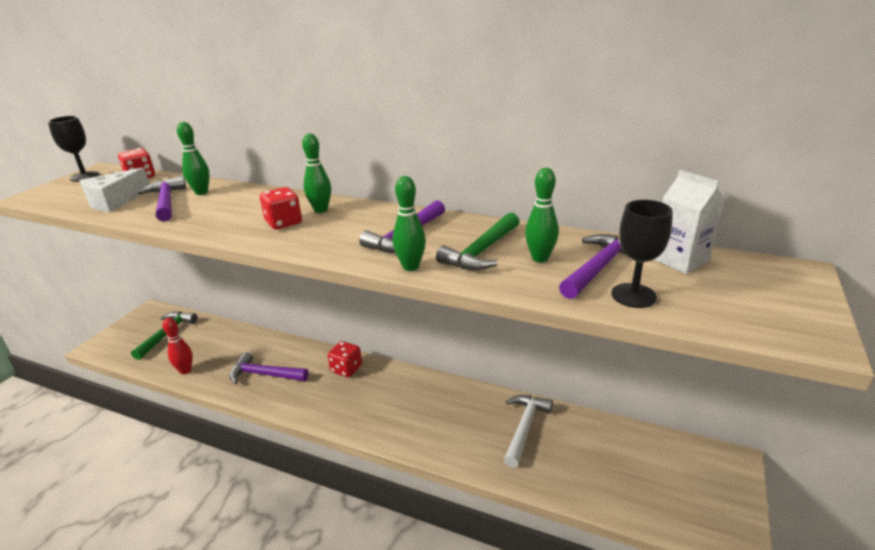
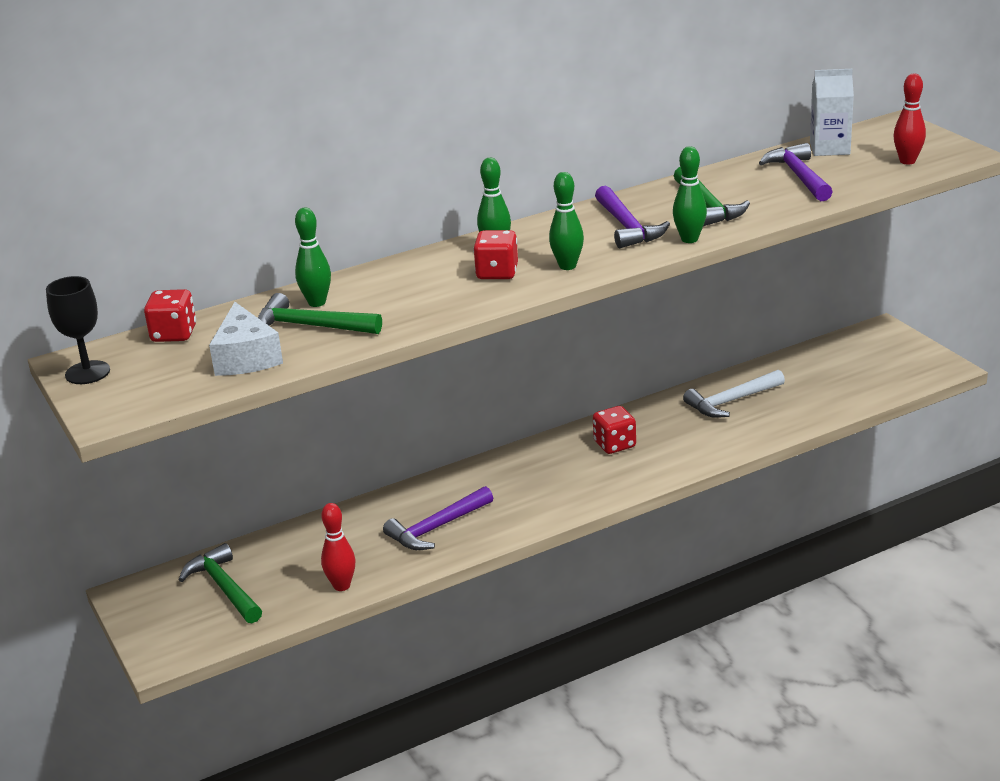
camera: 50 degrees left, 0 degrees up
purple hammer [137,176,187,222] -> green hammer [258,293,382,334]
red dice [328,341,362,378] -> red dice moved to [593,406,636,454]
white hammer [504,395,553,468] -> white hammer turned 90 degrees counterclockwise [683,370,785,418]
green bowling pin [525,168,559,263] -> green bowling pin moved to [549,172,584,270]
black goblet [611,200,673,308] -> none
none -> red bowling pin [893,73,926,165]

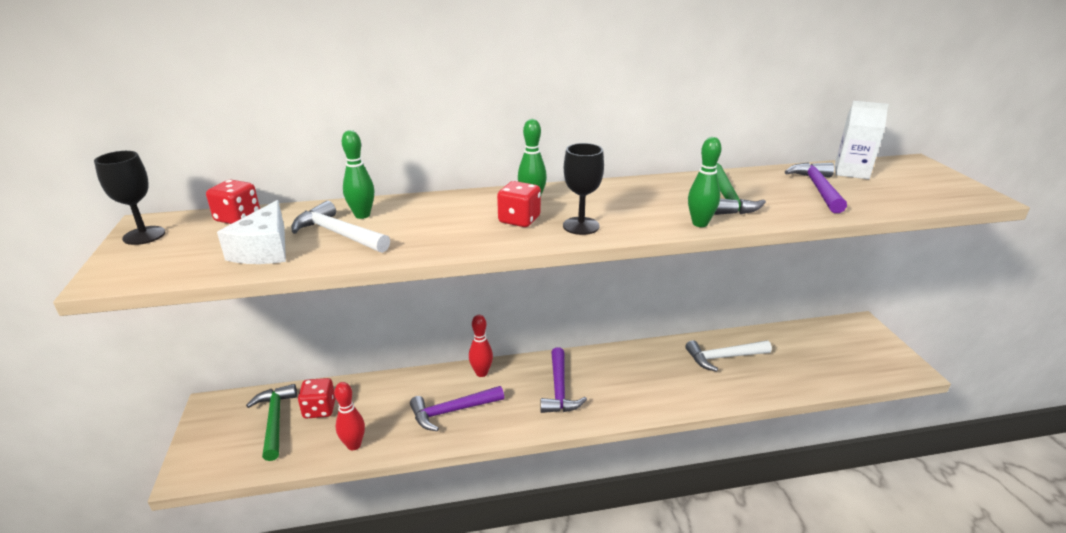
camera: 15 degrees right, 0 degrees up
green hammer [258,293,382,334] -> white hammer [291,201,390,253]
green bowling pin [549,172,584,270] -> black goblet [563,143,604,235]
red dice [593,406,636,454] -> red dice moved to [298,378,336,418]
purple hammer [595,186,670,248] -> purple hammer moved to [541,347,587,413]
red bowling pin [893,73,926,165] -> red bowling pin moved to [469,315,493,377]

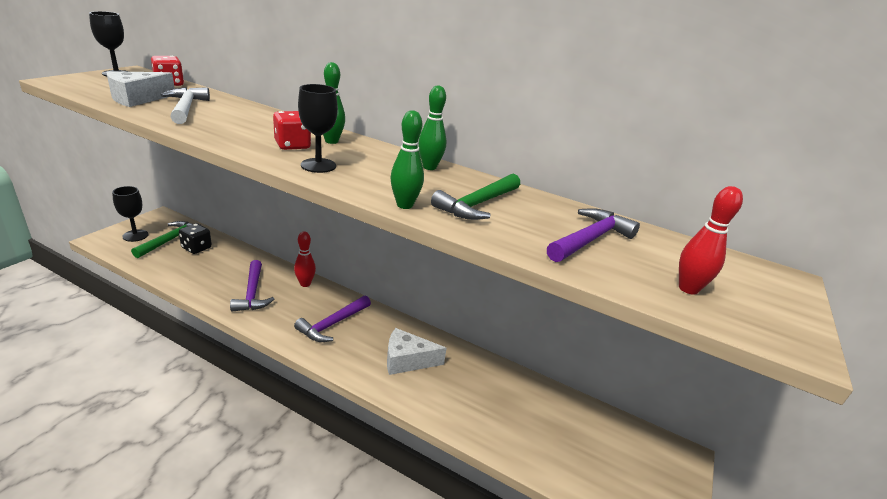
camera: 35 degrees right, 0 degrees up
red dice [298,378,336,418] -> black dice [179,223,212,254]
red bowling pin [334,382,365,450] -> red bowling pin moved to [679,186,743,295]
green bowling pin [342,130,374,219] -> green bowling pin moved to [418,85,446,170]
purple hammer [410,386,504,431] -> purple hammer turned 120 degrees counterclockwise [230,260,274,312]
white hammer [685,340,772,372] -> none
white carton [835,101,889,179] -> none
none -> black goblet [112,186,149,242]
none -> white cheese [387,328,447,375]

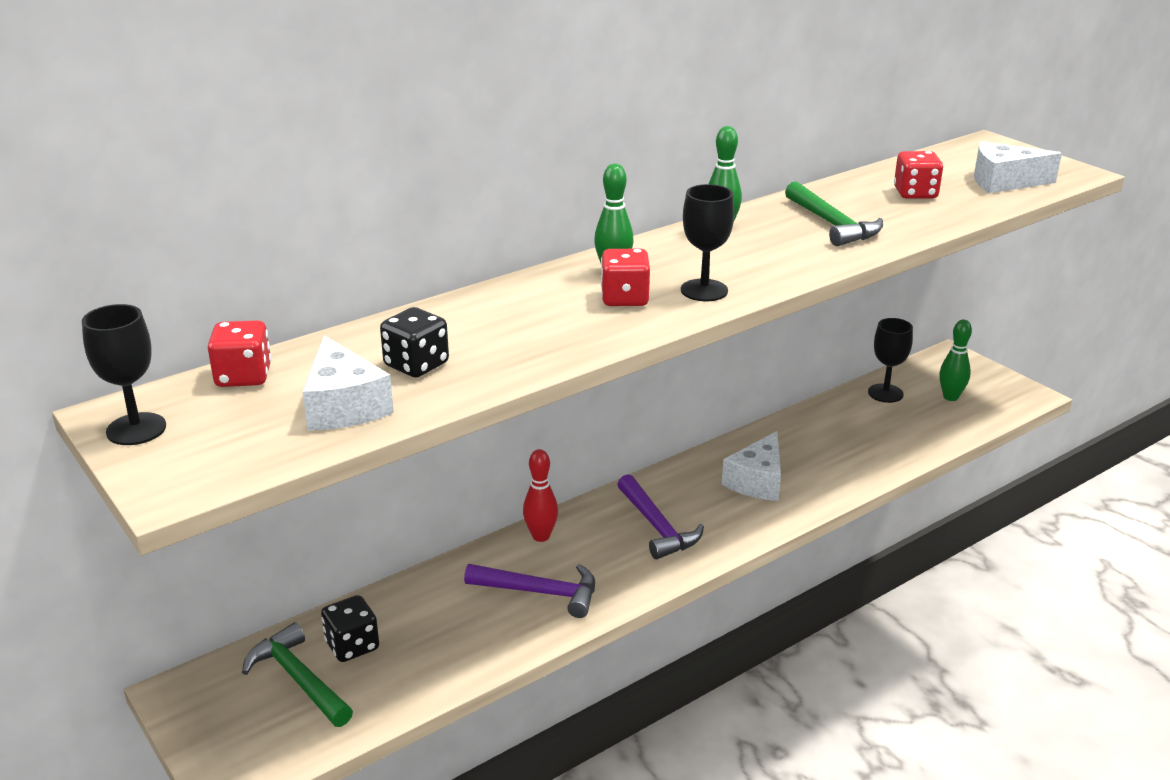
camera: 60 degrees left, 0 degrees up
black goblet [112,186,149,242] -> black goblet moved to [868,318,913,403]
white hammer [160,87,210,124] -> black dice [380,307,449,378]
green bowling pin [391,110,424,209] -> green bowling pin moved to [939,320,972,401]
purple hammer [547,208,640,262] -> red dice [894,151,943,199]
red bowling pin [679,186,743,295] -> white cheese [974,141,1062,193]

